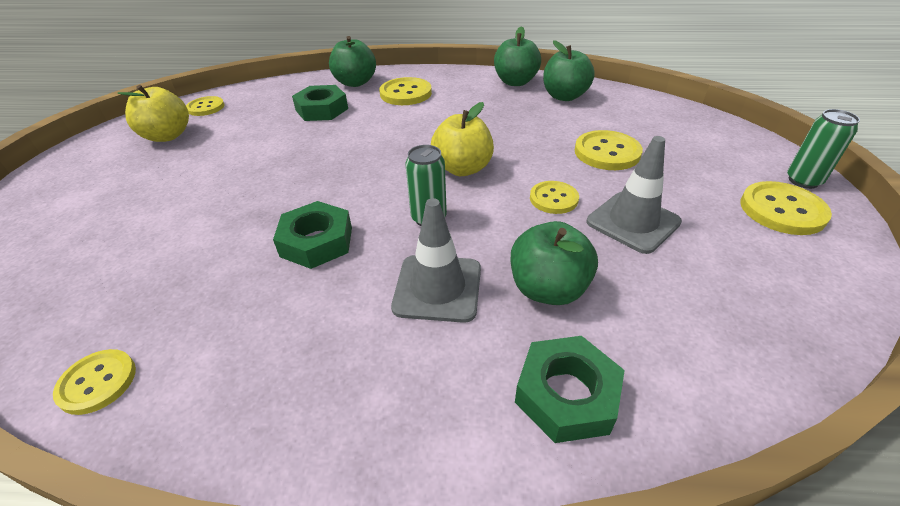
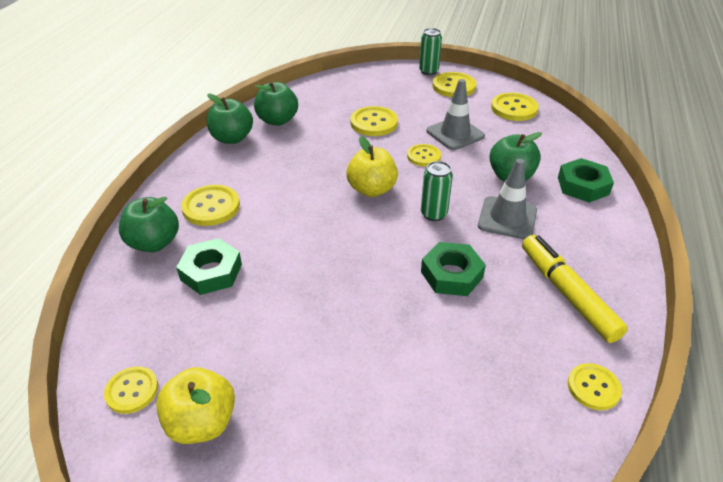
camera: 80 degrees left, 0 degrees up
none -> yellow button [491,93,539,121]
none -> yellow marker [522,235,628,343]

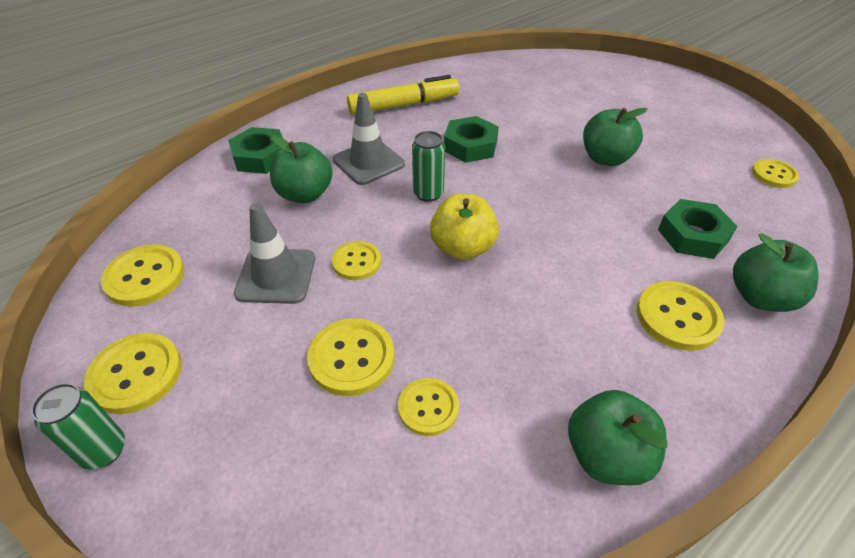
camera: 145 degrees left, 5 degrees up
yellow apple [156,367,235,444] -> none
green apple [254,81,298,126] -> green apple moved to [583,108,647,166]
yellow marker [522,235,628,343] -> yellow marker turned 120 degrees counterclockwise [347,75,460,115]
yellow button [568,363,622,410] -> yellow button moved to [398,378,459,436]

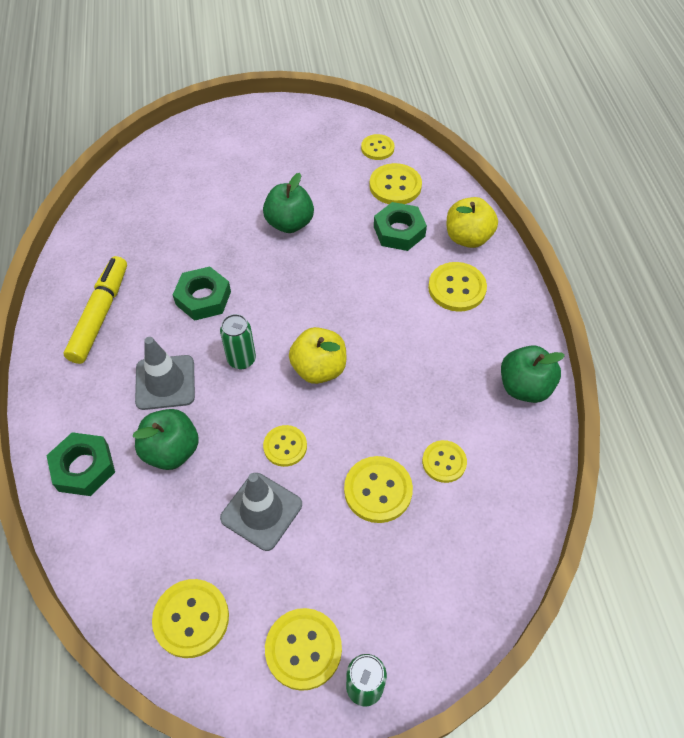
camera: 60 degrees left, 10 degrees up
green apple [733,233,819,312] -> yellow apple [447,197,498,248]
none -> yellow button [369,163,422,204]

